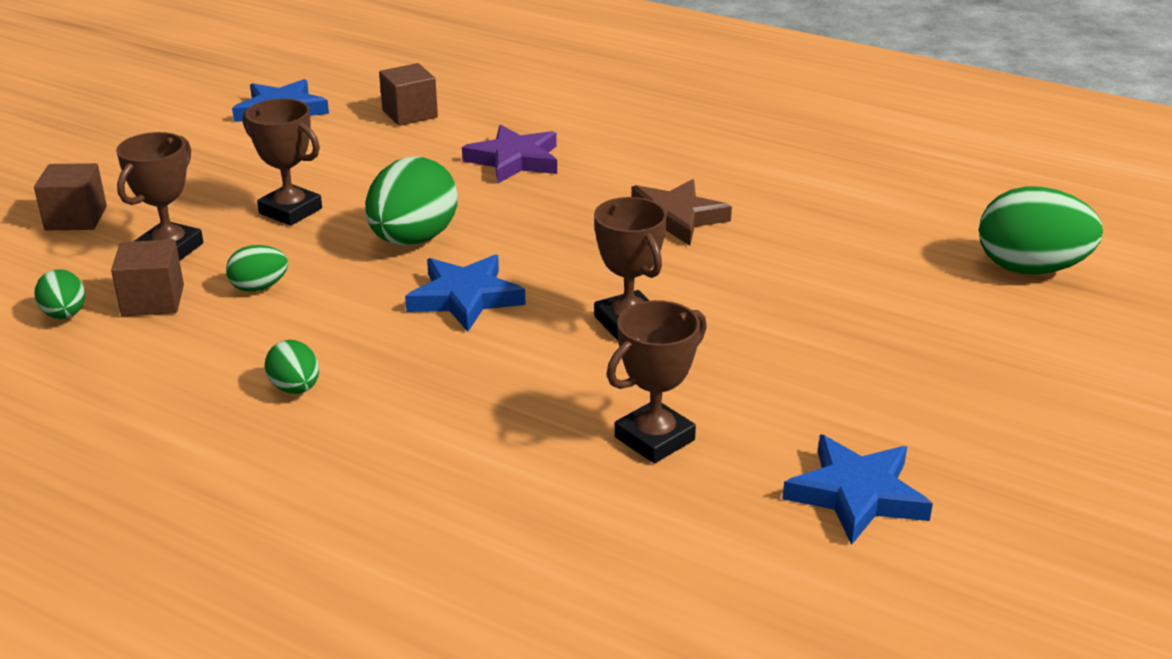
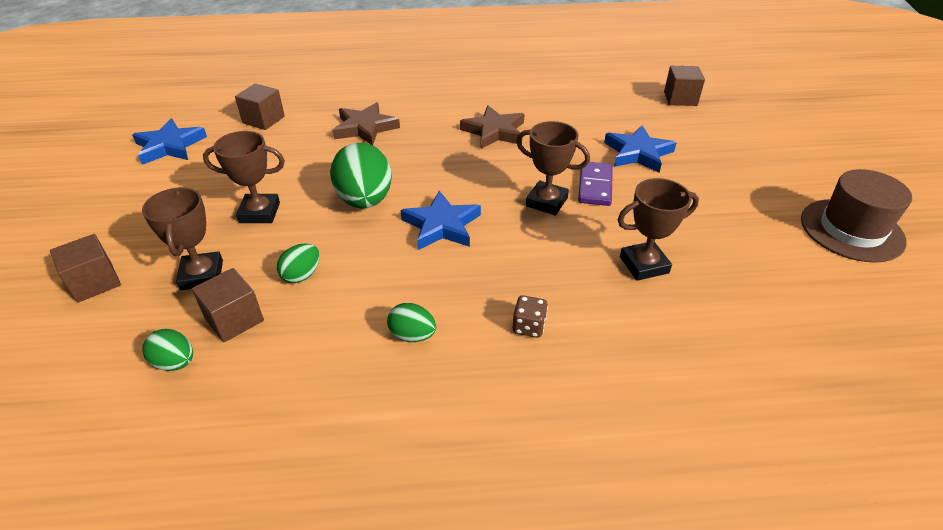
camera: 35 degrees left, 10 degrees up
purple star [462,125,557,184] -> brown star [333,102,400,145]
brown trophy [606,300,707,463] -> brown trophy turned 60 degrees clockwise [618,178,699,281]
blue star [782,435,933,545] -> blue star moved to [604,125,676,173]
green egg [979,187,1103,274] -> brown cube [664,66,705,106]
none -> brown dice [513,295,548,338]
none -> purple domino [578,161,613,206]
none -> brown hat [801,169,912,263]

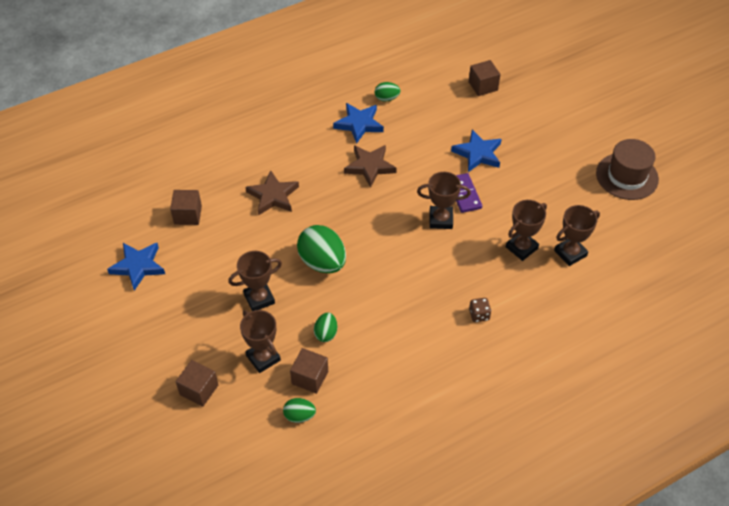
camera: 25 degrees left, 10 degrees up
green egg [387,303,436,342] -> green egg moved to [375,82,400,102]
blue star [401,191,481,250] -> blue star moved to [333,103,384,144]
none -> brown trophy [554,205,600,266]

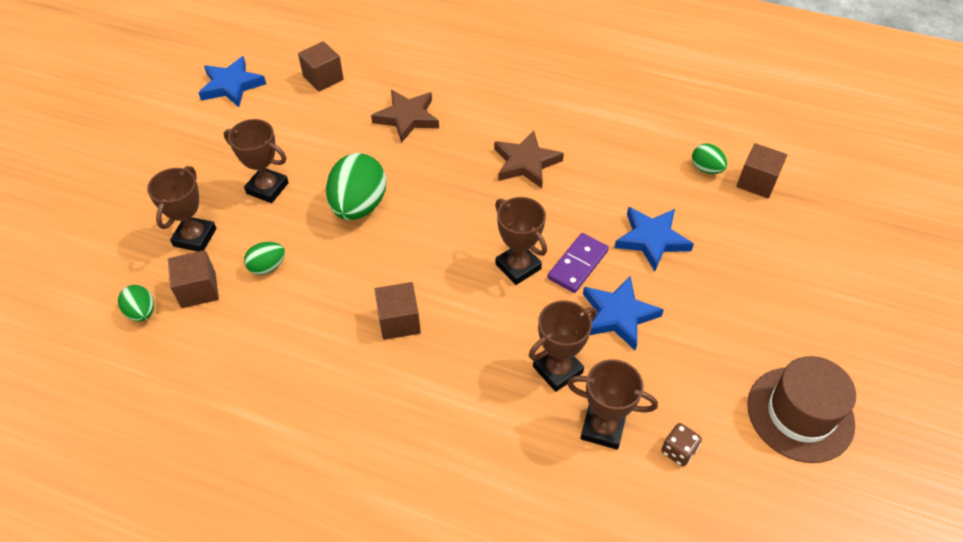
camera: 50 degrees right, 0 degrees up
brown cube [176,360,218,407] -> brown cube moved to [374,282,421,340]
blue star [333,103,384,144] -> blue star moved to [583,276,664,350]
green egg [375,82,400,102] -> green egg moved to [692,143,727,174]
brown dice [469,298,491,322] -> brown dice moved to [661,423,702,467]
brown trophy [506,200,547,261] -> brown trophy turned 45 degrees counterclockwise [529,300,597,392]

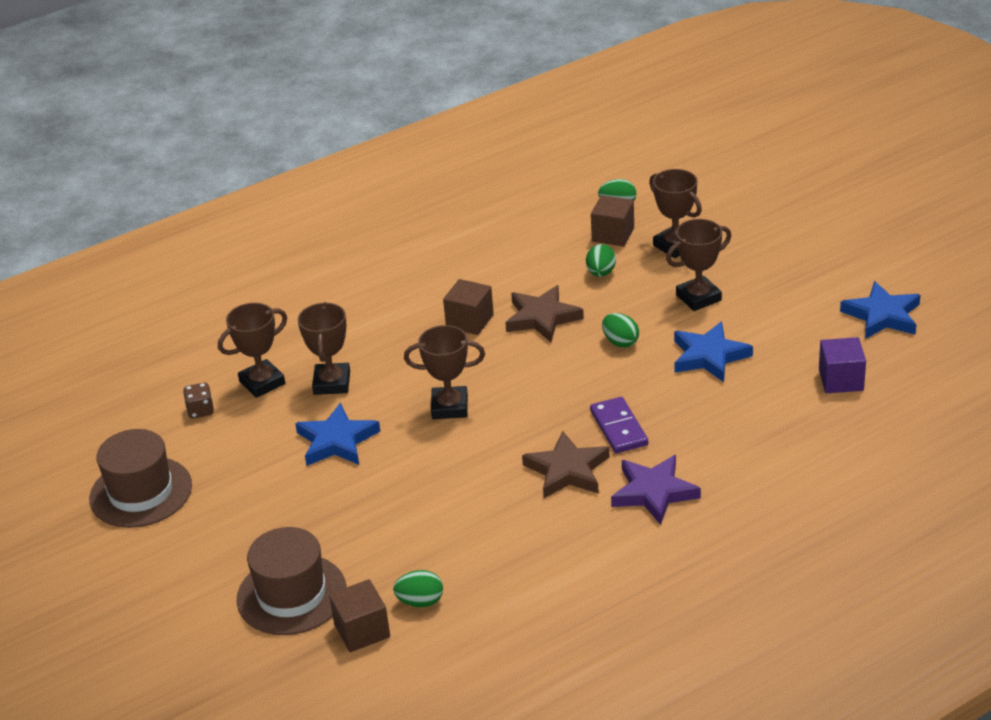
camera: 130 degrees right, 15 degrees down
brown cube [298,41,344,92] -> purple cube [819,337,866,393]
green egg [326,153,386,220] -> green egg [602,313,639,348], size x0.51
brown star [371,90,439,143] -> brown star moved to [505,285,584,342]
purple domino [548,233,609,293] -> purple domino moved to [590,397,648,453]
blue star [614,207,694,271] -> blue star moved to [674,321,753,382]
none -> brown hat [237,527,346,635]
none -> purple star [611,455,701,525]

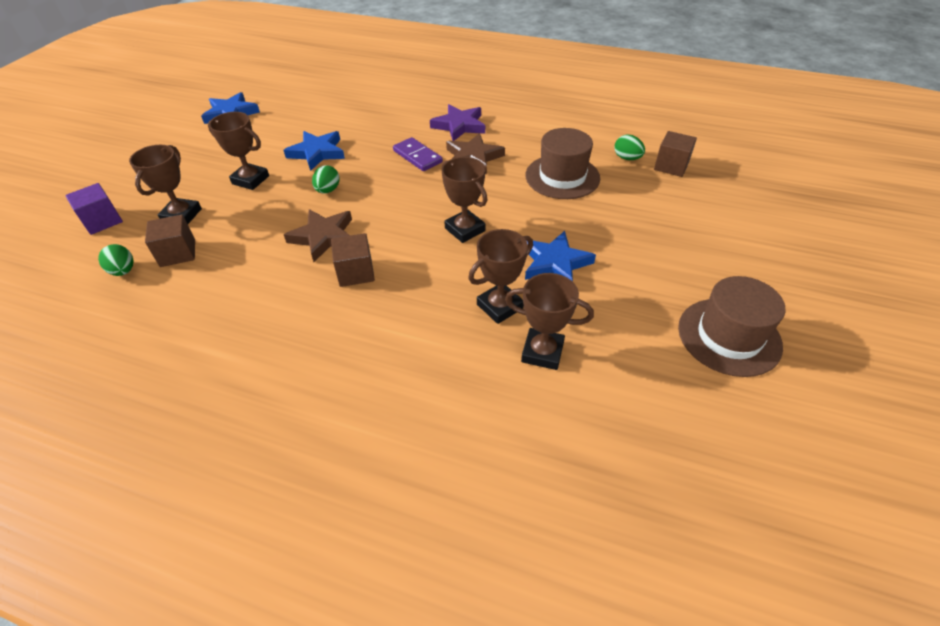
camera: 130 degrees left, 10 degrees up
brown dice [183,383,214,418] -> none
brown hat [237,527,346,635] -> brown hat moved to [526,128,600,199]
green egg [586,244,616,277] -> none
purple domino [590,397,648,453] -> purple domino turned 75 degrees counterclockwise [393,137,443,171]
purple cube [819,337,866,393] -> purple cube moved to [65,183,123,235]

